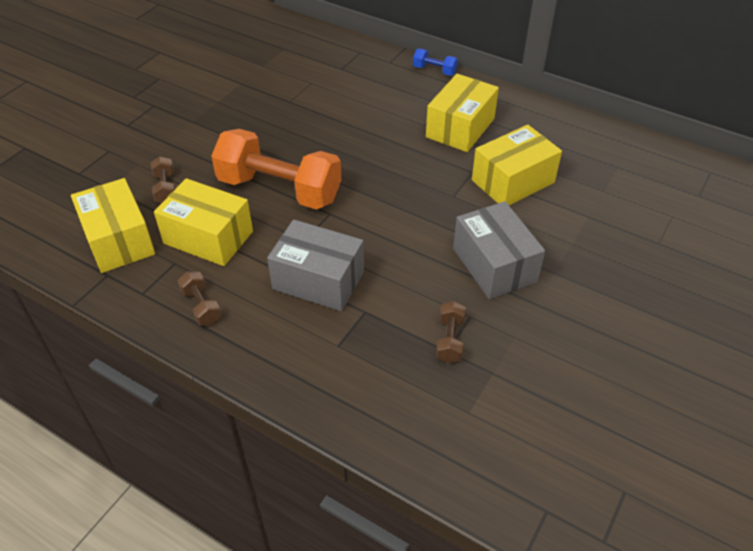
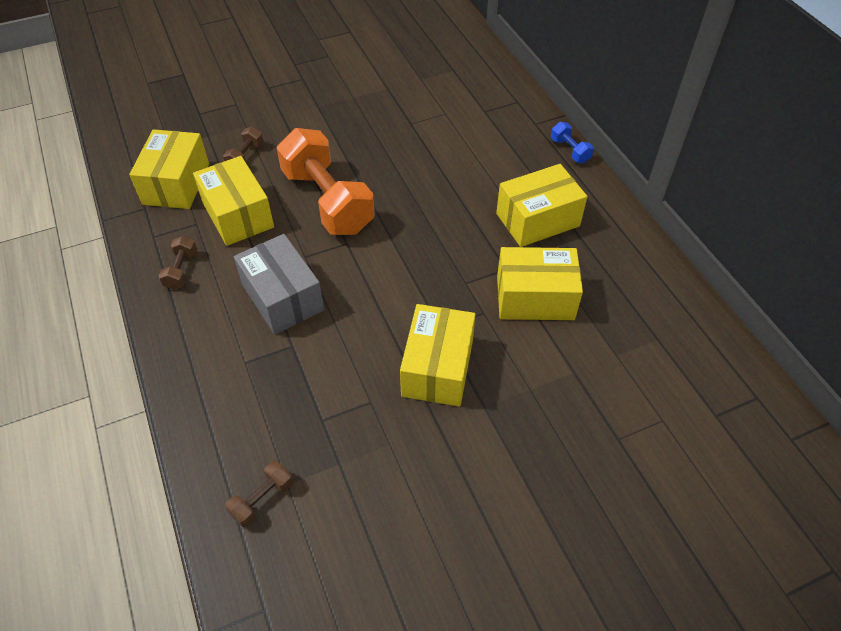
camera: 35 degrees right, 5 degrees up
brown dumbbell [436,301,466,363] -> brown dumbbell moved to [225,461,293,527]
grey box [453,201,545,299] -> yellow box [400,304,476,407]

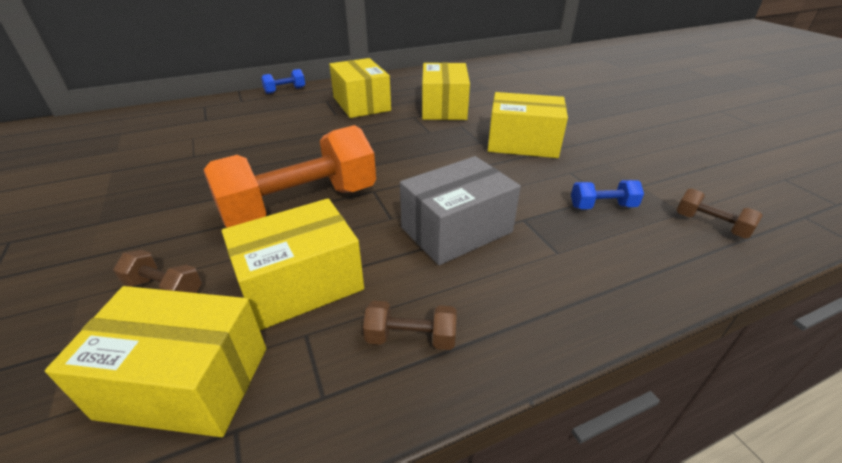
camera: 90 degrees left, 15 degrees down
none -> blue dumbbell [571,180,644,209]

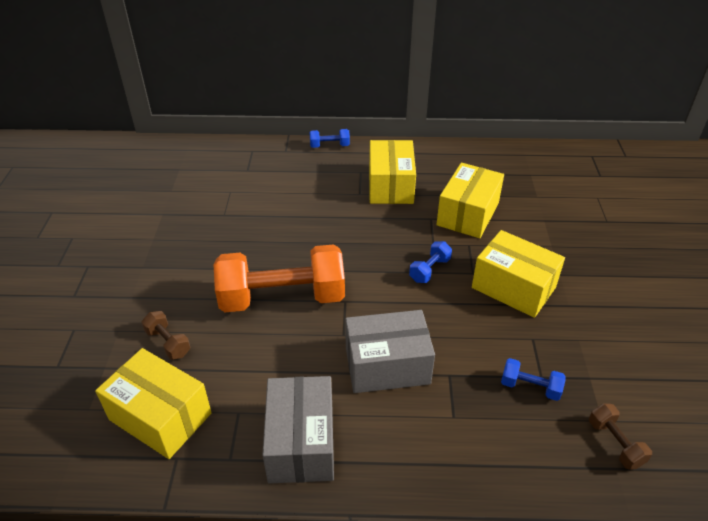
camera: 25 degrees right, 5 degrees up
yellow box [222,198,364,330] -> none
brown dumbbell [363,301,457,350] -> grey box [262,376,334,483]
none -> blue dumbbell [409,241,452,283]

